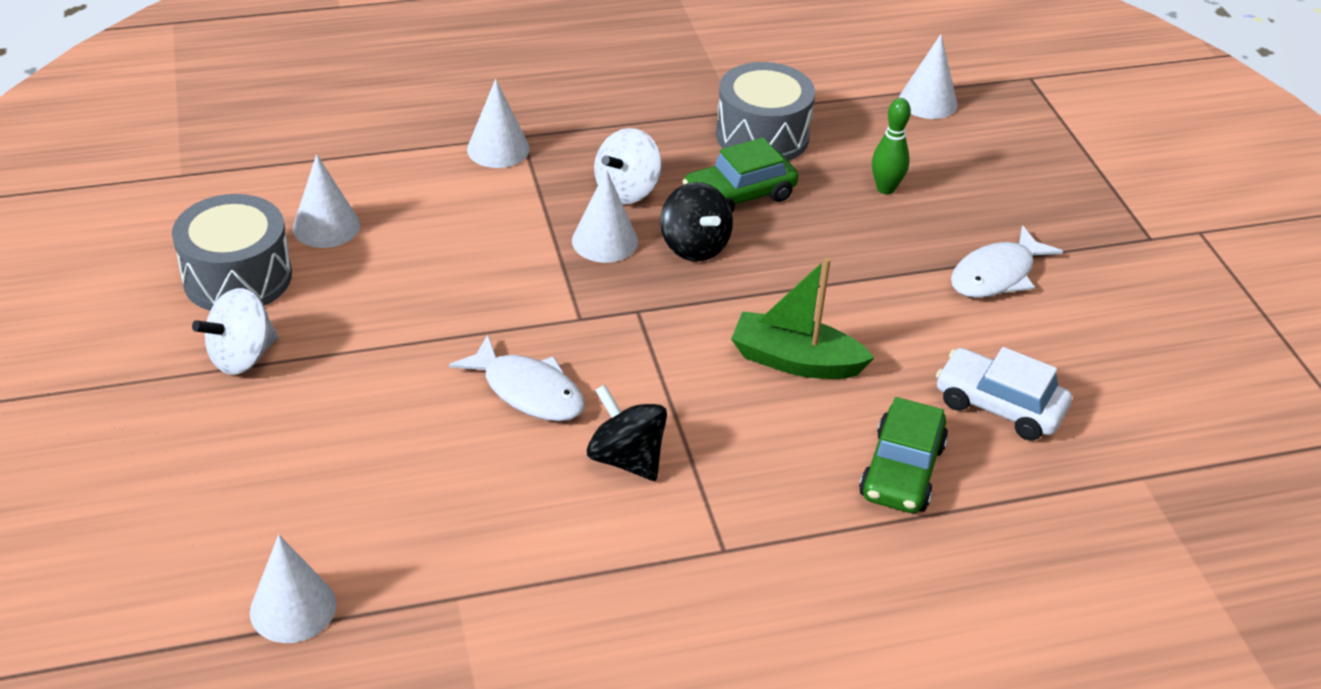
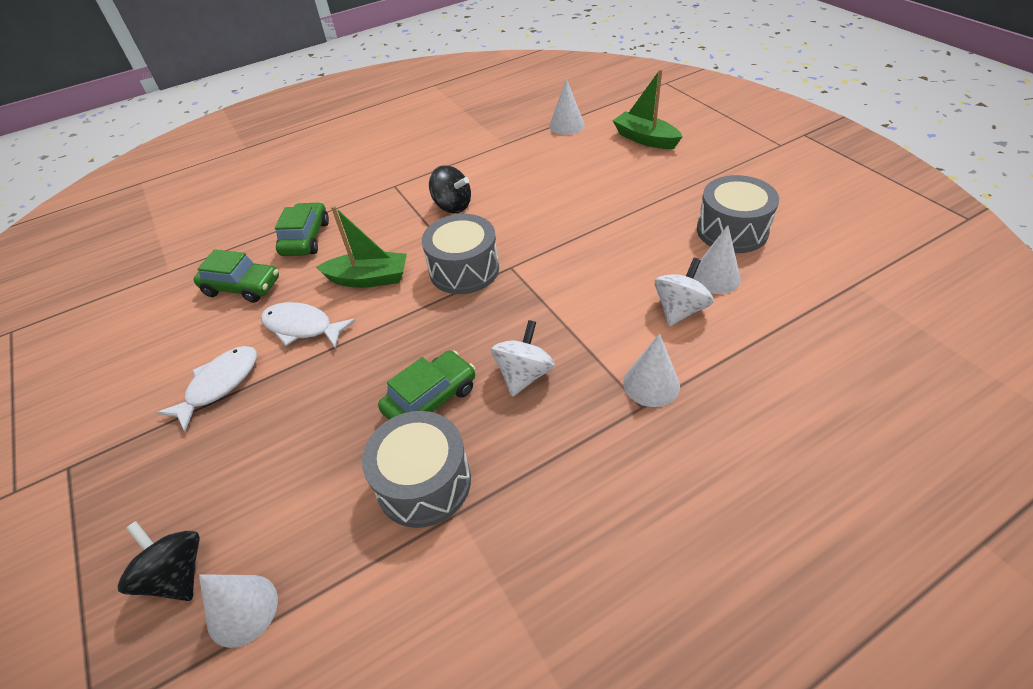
camera: 170 degrees right, 5 degrees up
white spinning top [192,288,278,375] -> white spinning top moved to [655,258,714,326]
white fish [449,334,585,421] -> white fish moved to [261,302,356,348]
white cone [572,169,638,263] -> none
black spinning top [660,182,733,262] -> black spinning top moved to [118,521,200,601]
green bowling pin [872,98,911,195] -> none
white car [936,347,1072,441] -> green car [194,249,279,303]
none -> grey drum [422,214,499,294]
none -> green boat [613,69,683,149]

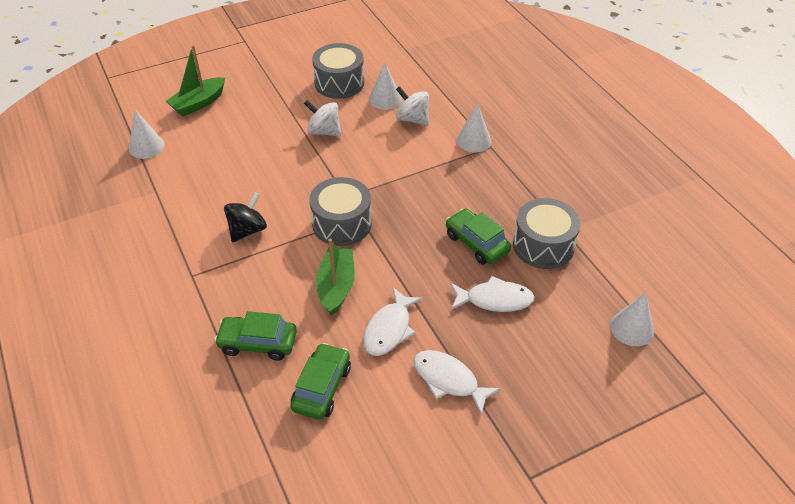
camera: 90 degrees left, 0 degrees up
black spinning top [118,521,200,601] -> none
white spinning top [491,320,555,397] -> white spinning top moved to [304,100,341,137]
none -> white fish [450,276,535,312]

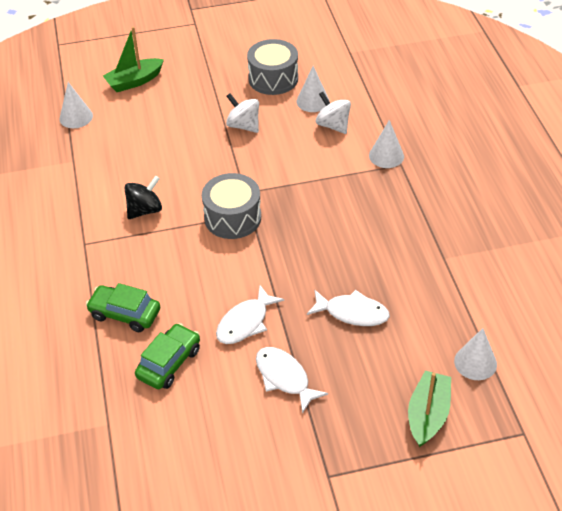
camera: 15 degrees right, 0 degrees up
green boat [316,239,355,316] -> green boat moved to [408,371,451,447]
green car [446,208,511,265] -> none
grey drum [513,198,581,269] -> none

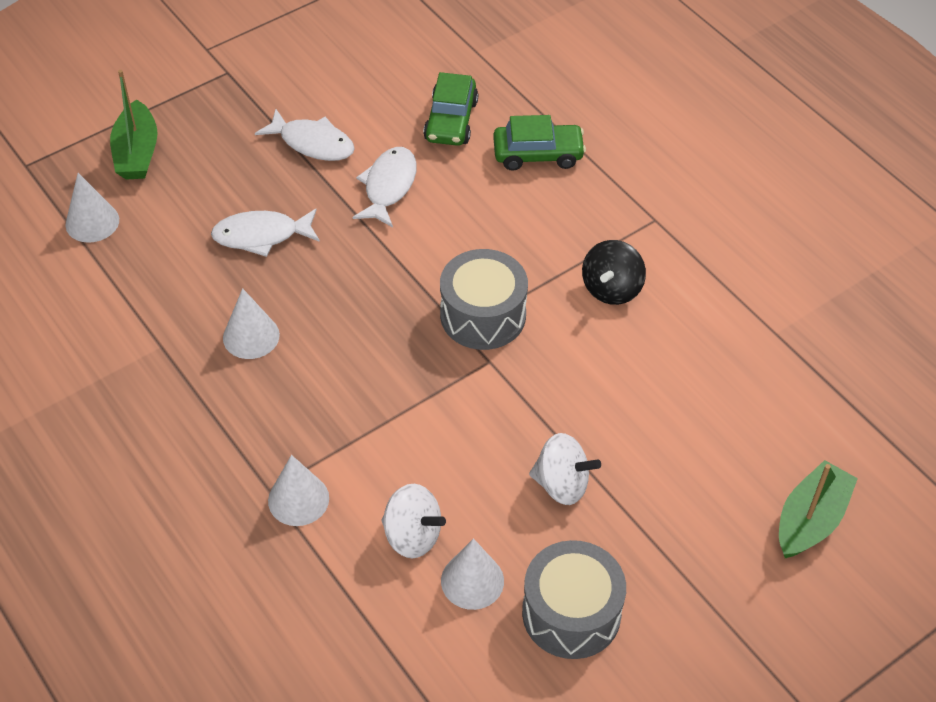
camera: 155 degrees right, 5 degrees up
white cone [59,82,93,128] -> white cone moved to [223,288,280,359]

